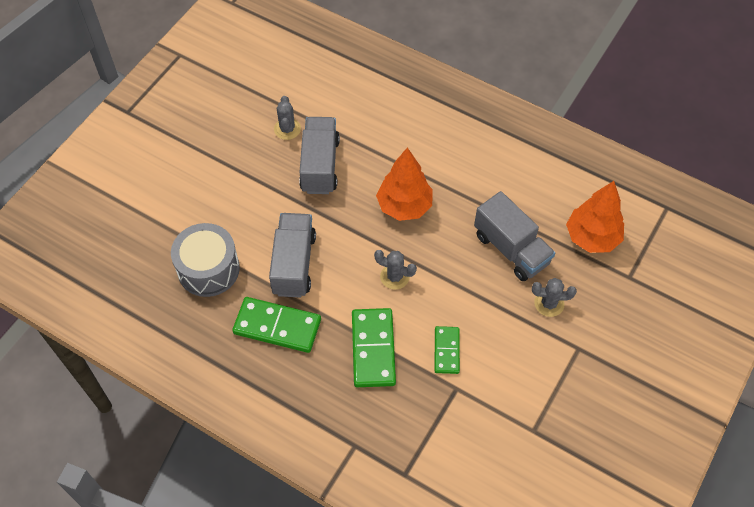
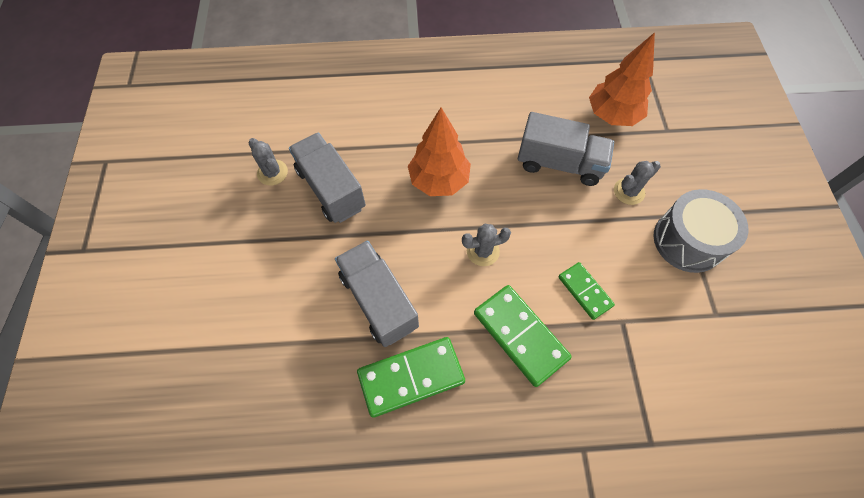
camera: 35 degrees left, 5 degrees up
grey drum [171,223,240,297] -> grey drum moved to [653,189,748,273]

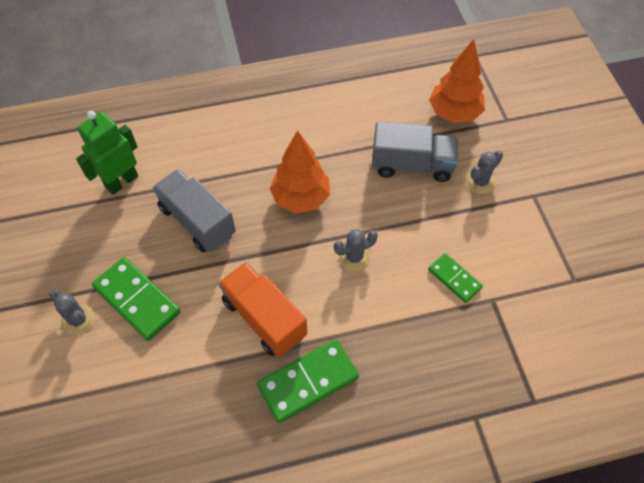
camera: 10 degrees left, 5 degrees down
grey cactus [249,138,288,185] -> grey cactus moved to [49,289,95,335]
grey truck [335,240,419,347] -> orange truck [218,262,307,357]
green domino [474,285,572,387] -> green domino moved to [92,257,181,341]
grey drum [653,189,748,273] -> none
none -> green robot [76,111,138,195]

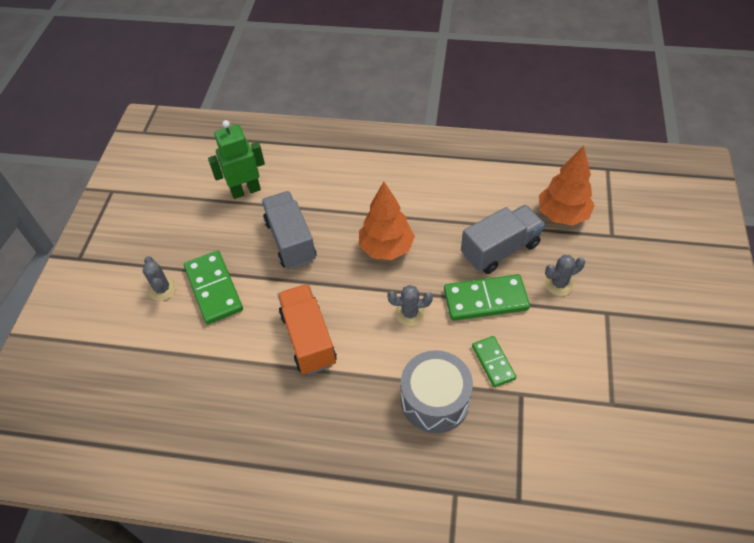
camera: 25 degrees right, 5 degrees down
green domino [257,339,359,423] -> green domino moved to [444,274,530,321]
grey truck [372,121,458,182] -> grey truck turned 60 degrees counterclockwise [461,205,545,274]
none -> grey drum [401,350,473,433]

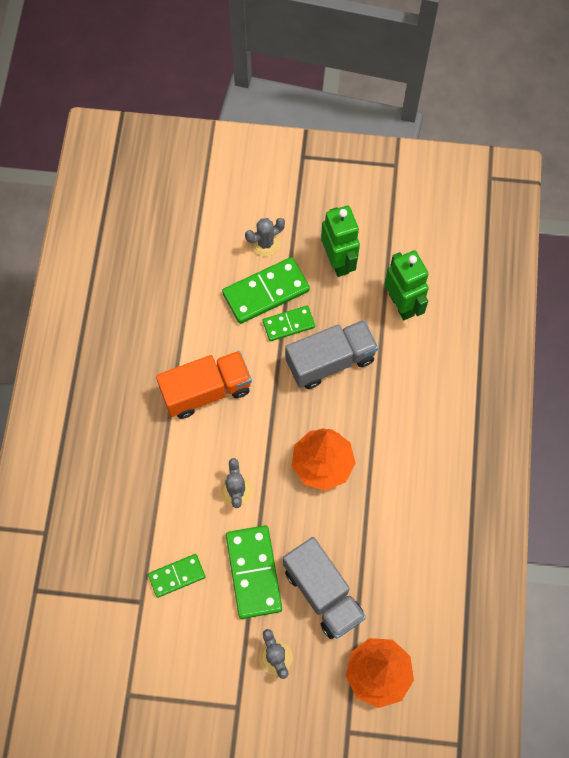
camera: 85 degrees right, 15 degrees up
grey drum [401,350,473,433] -> none
none -> green domino [263,306,315,341]
none -> green robot [321,206,360,277]

